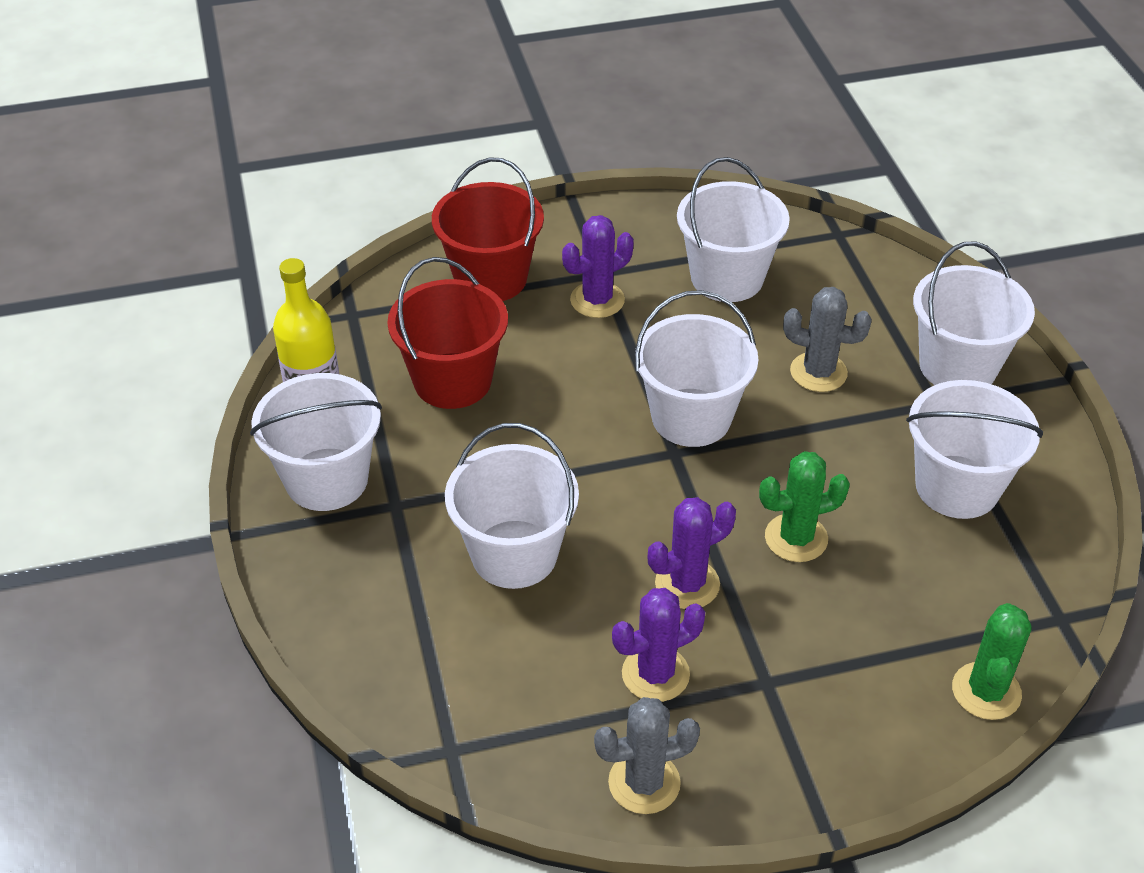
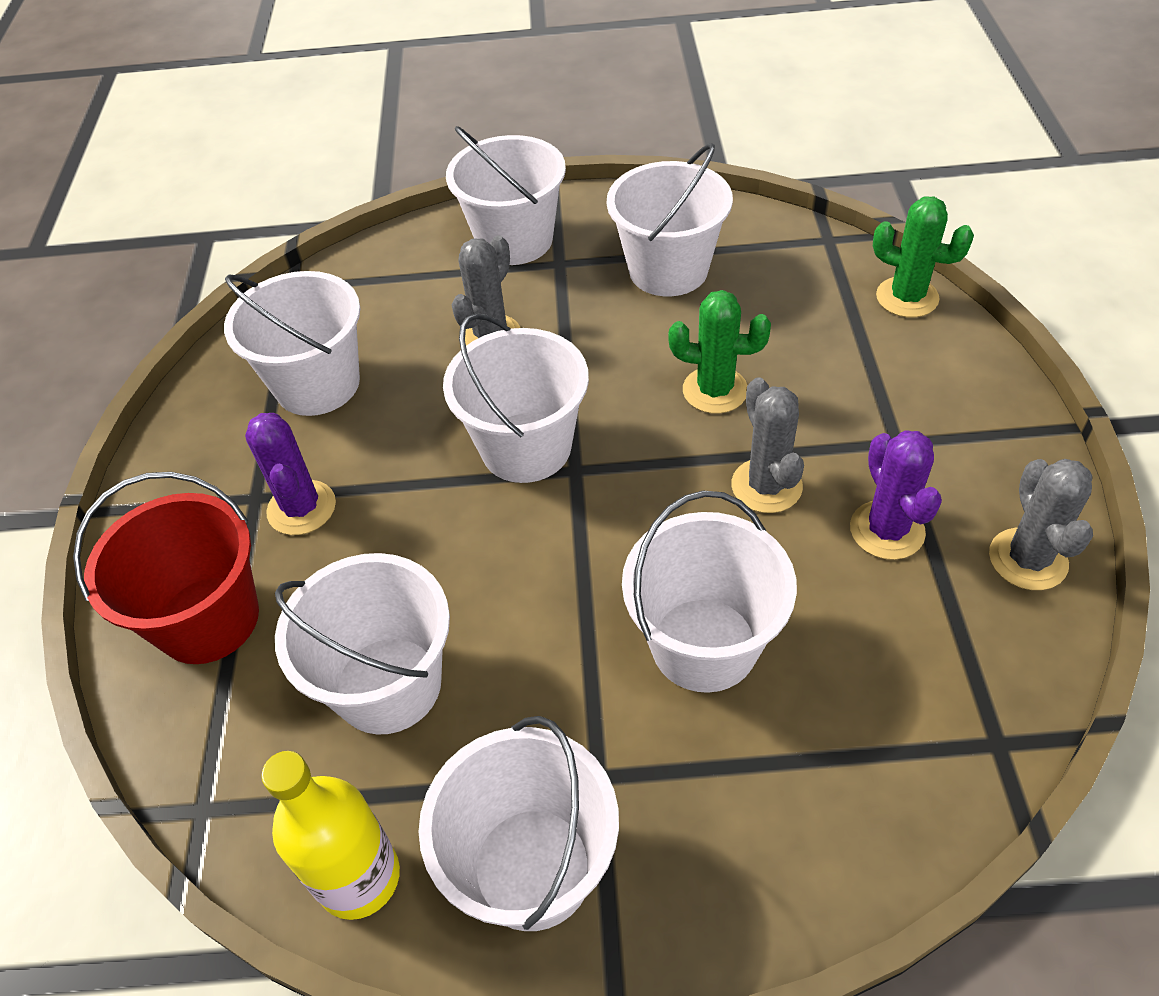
camera: 75 degrees left, 5 degrees up
red bucket [387,257,508,409] -> white bucket [275,553,450,735]
purple cactus [648,497,736,609] -> grey cactus [732,377,804,513]
green cactus [759,451,850,562] -> green cactus turned 75 degrees counterclockwise [668,290,771,413]

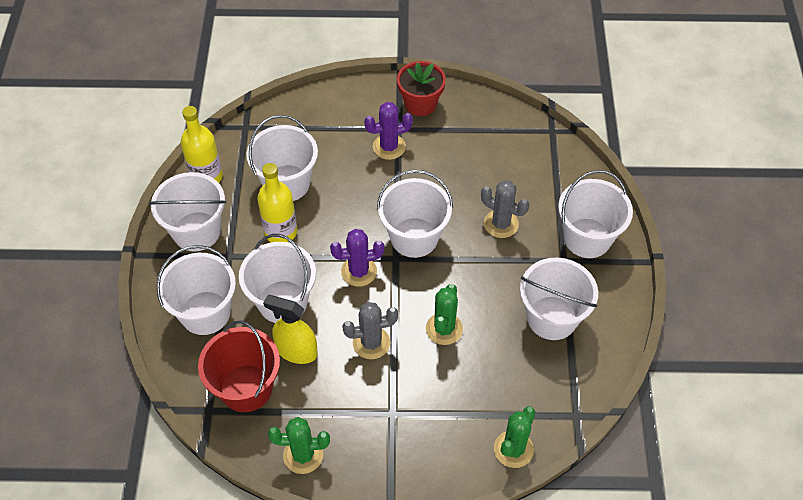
camera: 90 degrees right, 5 degrees up
red bucket [73,472,259,664] -> red bucket moved to [198,320,280,412]
white bucket [224,271,360,416] -> white bucket moved to [156,245,236,335]
purple cactus [850,430,942,560] -> purple cactus moved to [330,229,385,287]
grey cactus [989,459,1093,590] -> green cactus [268,417,330,474]
none -> yellow bottle [257,163,297,242]
none -> yellow spray bottle [263,295,318,364]
none -> red flower pot [397,61,446,116]

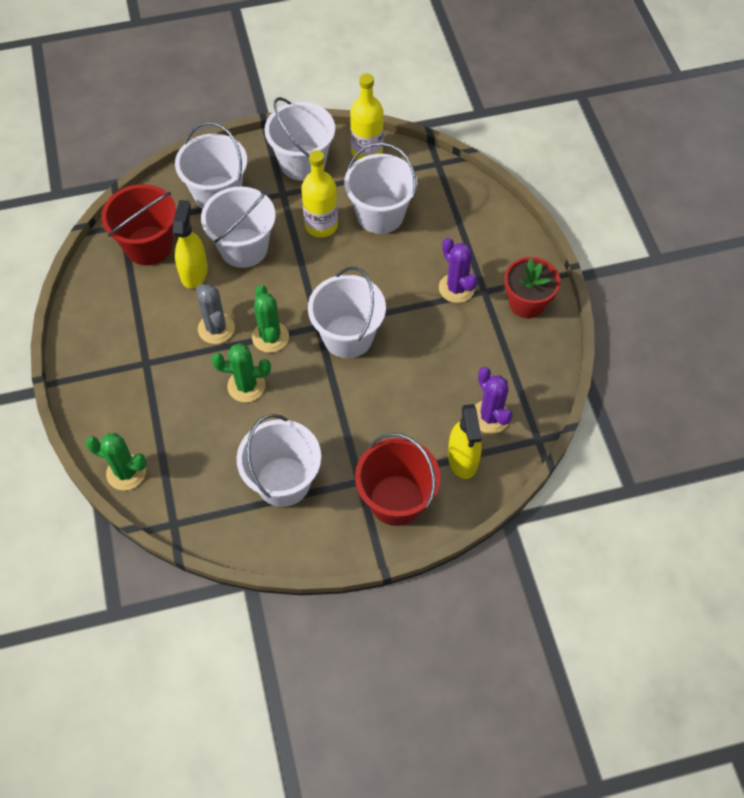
camera: 75 degrees right, 5 degrees up
green cactus [268,417,330,474] -> green cactus moved to [252,285,289,353]
purple cactus [330,229,385,287] -> purple cactus moved to [475,367,513,434]
grey cactus [481,180,529,238] -> none
white bucket [558,170,633,258] -> red bucket [355,433,441,526]
none -> yellow spray bottle [448,404,482,479]

